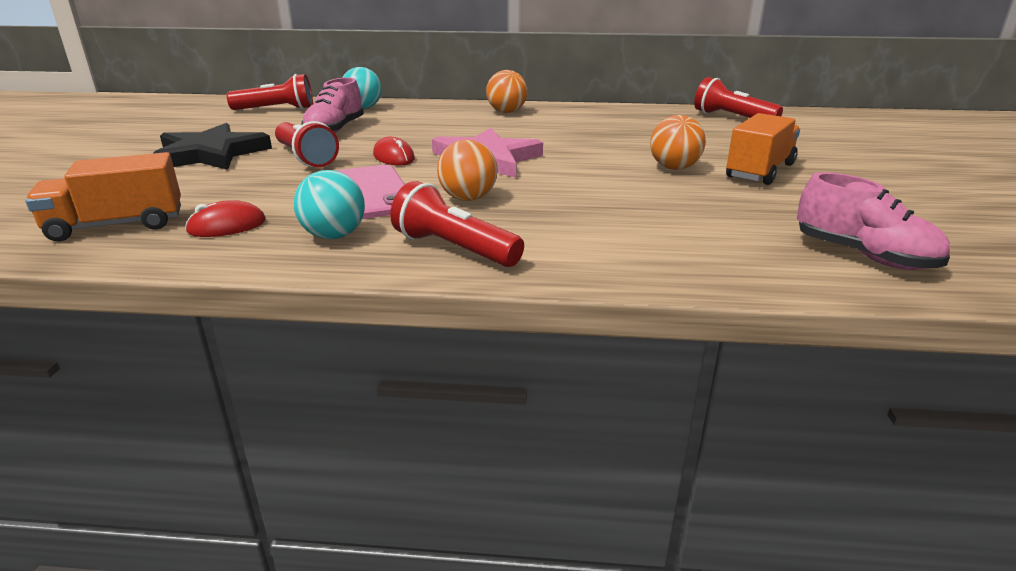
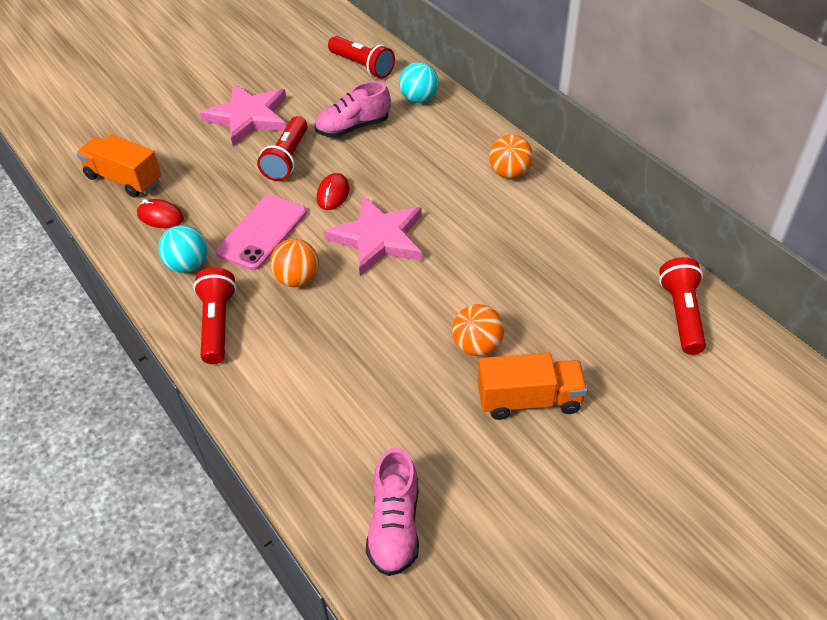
camera: 50 degrees right, 20 degrees up
black star [153,123,272,170] -> pink star [200,84,286,146]

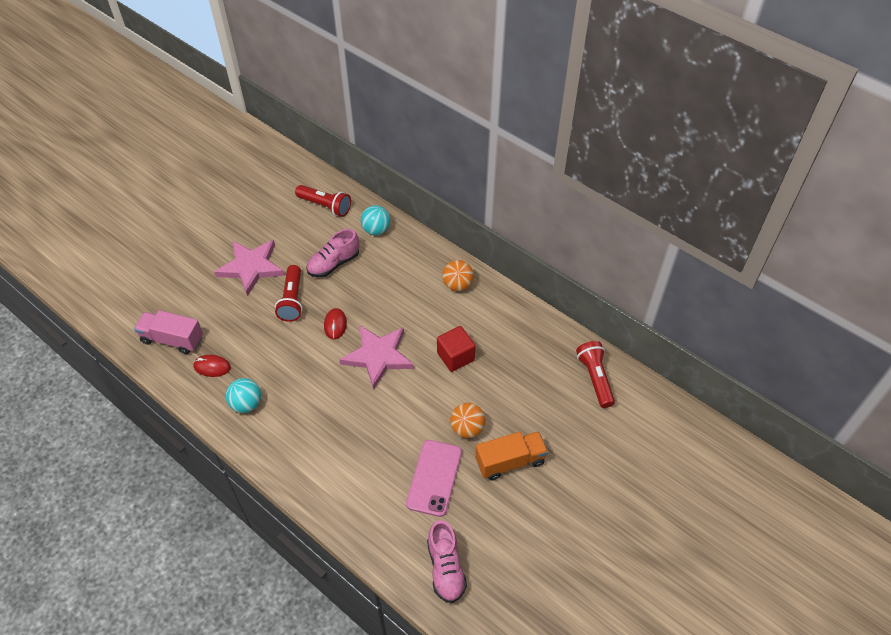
camera: 15 degrees left, 5 degrees up
orange truck [76,134,161,198] -> pink truck [134,310,203,354]
red flashlight [193,267,237,364] -> none
pink phone [216,194,307,270] -> pink phone moved to [406,440,462,517]
orange ball [270,239,319,287] -> none
none -> red cube [437,326,475,372]

